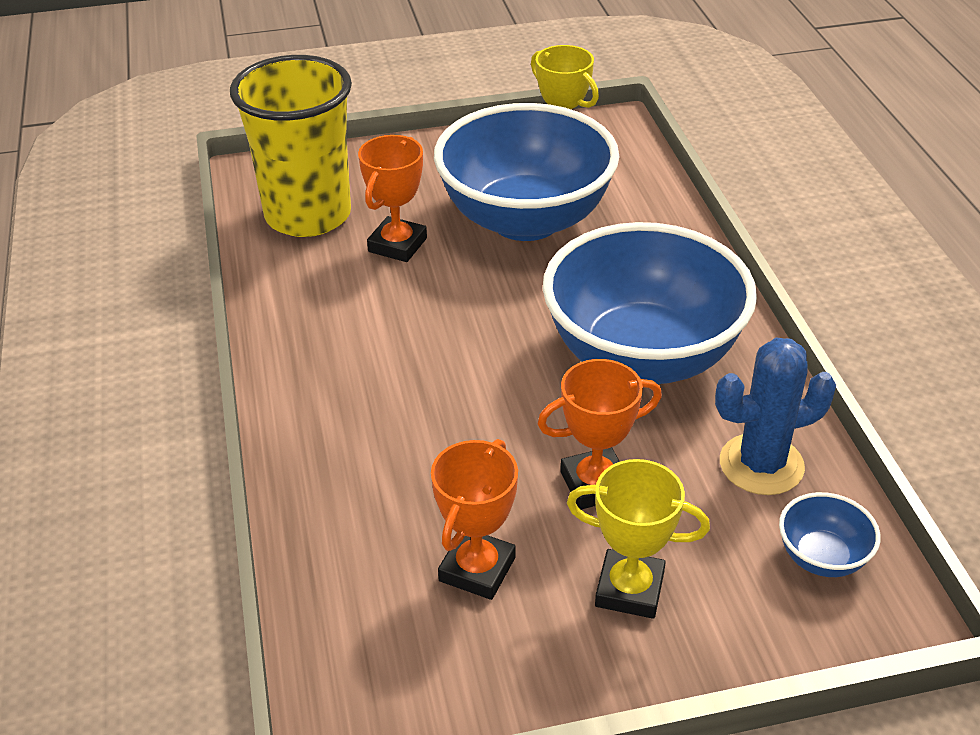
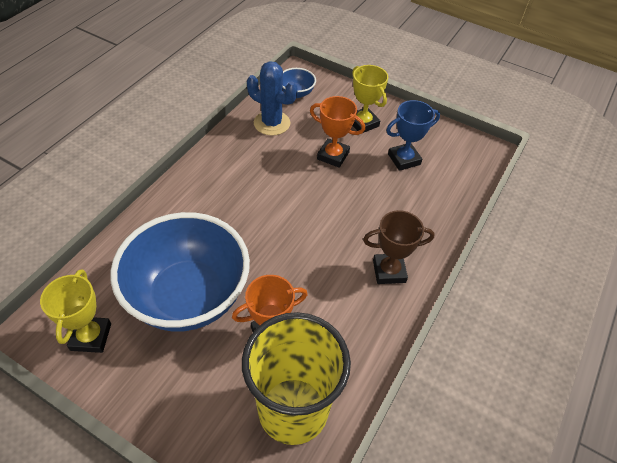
camera: 140 degrees left, 10 degrees up
orange trophy [431,439,518,600] -> blue trophy [386,100,440,171]
blue bowl [543,222,757,384] -> none
none -> brown trophy [363,210,434,284]

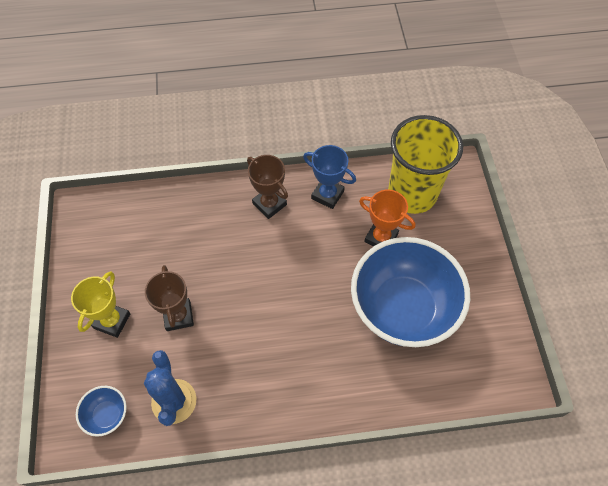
camera: 125 degrees left, 10 degrees up
yellow trophy [40,269,111,353] -> none
orange trophy [310,96,365,168] -> brown trophy [145,265,194,331]
blue trophy [386,100,440,171] -> blue trophy moved to [303,145,356,209]

